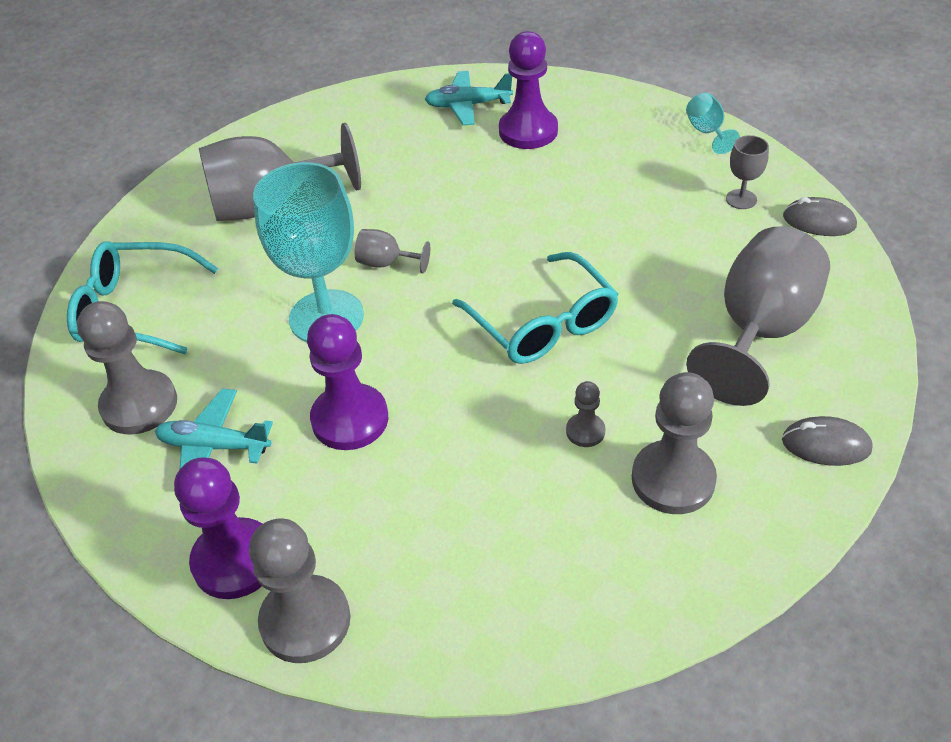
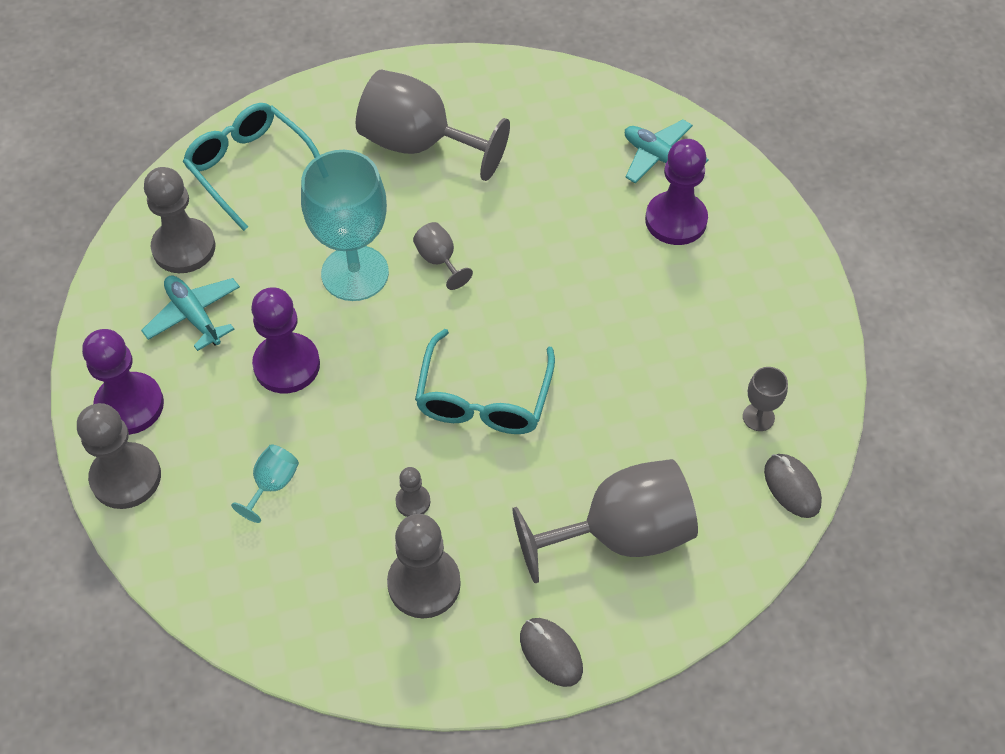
camera: 40 degrees right, 10 degrees up
turquoise goblet [686,93,740,154] -> turquoise goblet moved to [231,444,299,523]

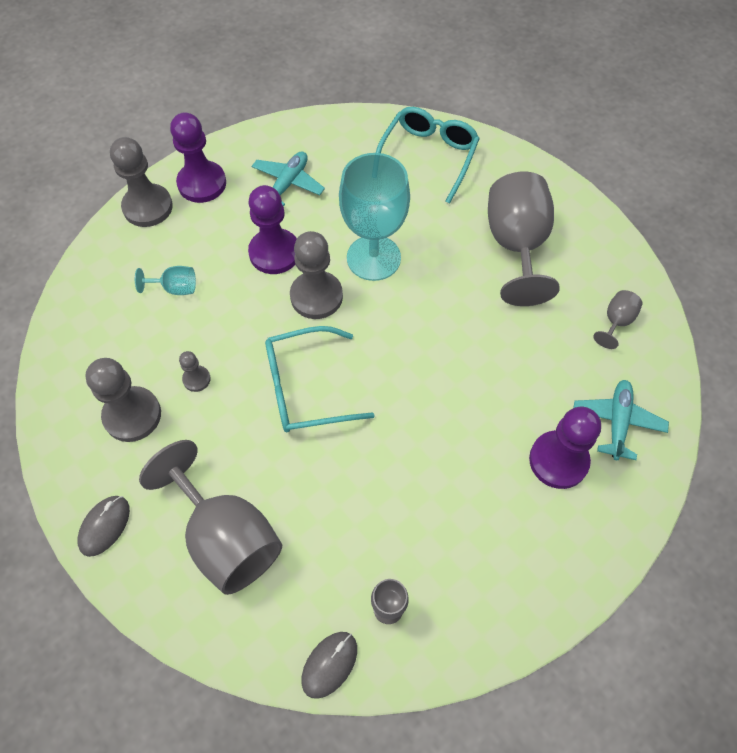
camera: 65 degrees right, 5 degrees up
grey pawn [144,167,215,273] -> grey pawn moved to [290,231,343,319]
grey goblet [413,222,473,290] -> grey goblet moved to [593,290,642,349]

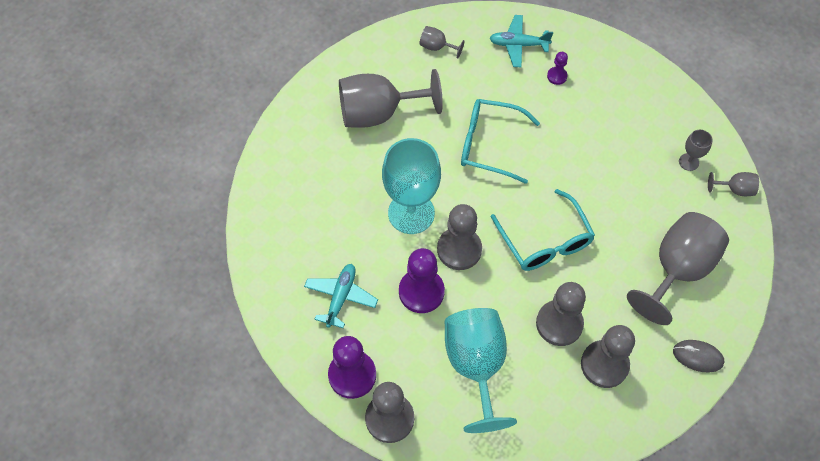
camera: 100 degrees left, 0 degrees up
turquoise goblet [135,266,196,295] -> turquoise goblet [445,308,517,433], size x2.26
grey pawn [179,351,211,392] -> grey pawn [536,282,586,346], size x2.02
turquoise plane [252,151,325,207] -> turquoise plane turned 90 degrees clockwise [304,264,378,328]
grey mouse [301,632,357,699] -> grey goblet [708,172,759,196]
turquoise glasses [376,107,480,204] -> turquoise glasses moved to [461,99,540,184]
purple pawn [529,407,601,489] -> purple pawn [547,52,568,85], size x0.49

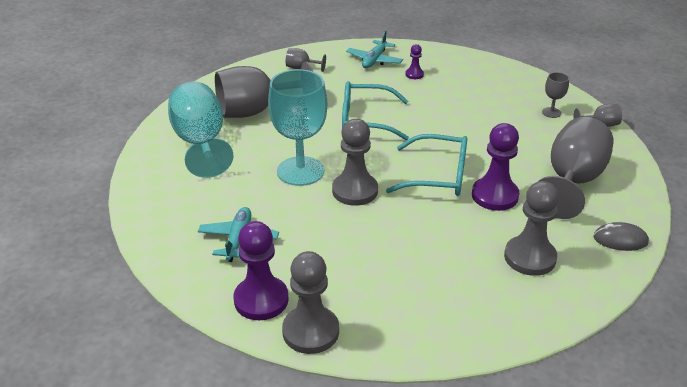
camera: 10 degrees left, 25 degrees down
purple pawn [399,248,445,313] -> purple pawn moved to [472,123,519,211]
turquoise goblet [445,308,517,433] -> turquoise goblet moved to [168,82,234,178]
turquoise plane [490,15,553,67] -> turquoise plane turned 60 degrees counterclockwise [346,30,403,68]
turquoise glasses [491,189,595,271] -> turquoise glasses turned 45 degrees counterclockwise [386,134,467,196]
grey pawn [536,282,586,346] -> none

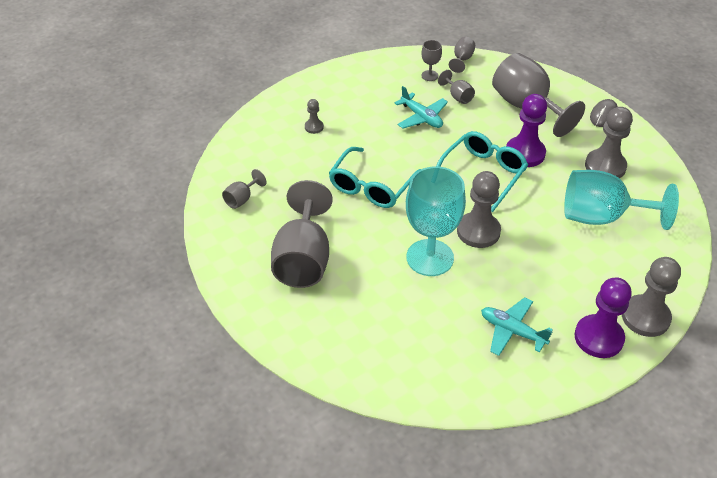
camera: 65 degrees left, 10 degrees up
turquoise goblet [168,82,234,178] -> turquoise goblet moved to [564,170,679,230]
turquoise plane [346,30,403,68] -> turquoise plane moved to [395,86,448,128]
purple pawn [405,44,424,79] -> grey pawn [305,99,324,134]
none -> grey goblet [438,70,475,104]

